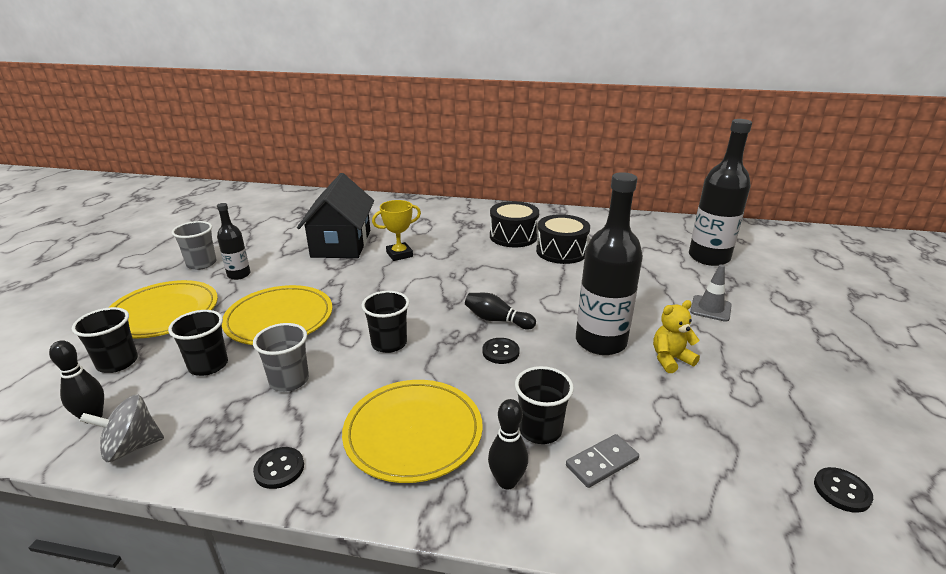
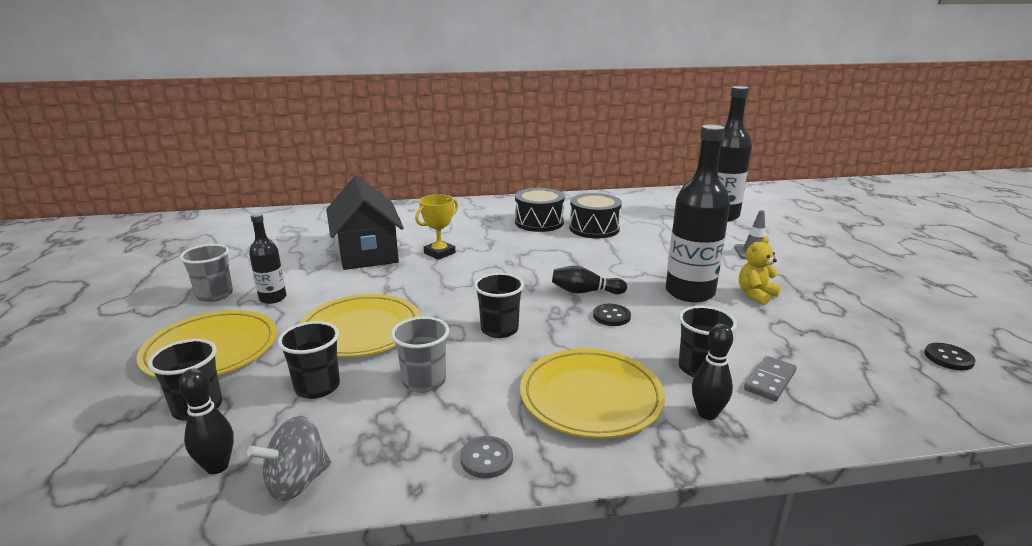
camera: 20 degrees left, 5 degrees down
black button [253,447,304,489] -> grey button [460,436,513,478]

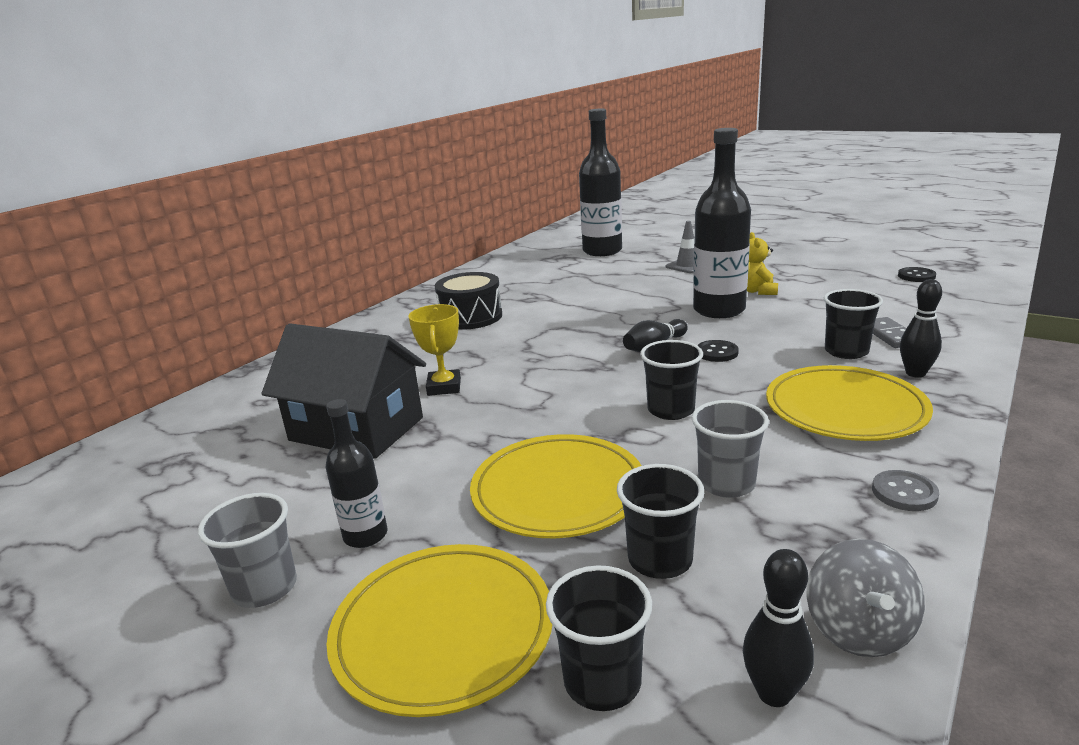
camera: 45 degrees left, 0 degrees up
black drum [569,193,622,238] -> none

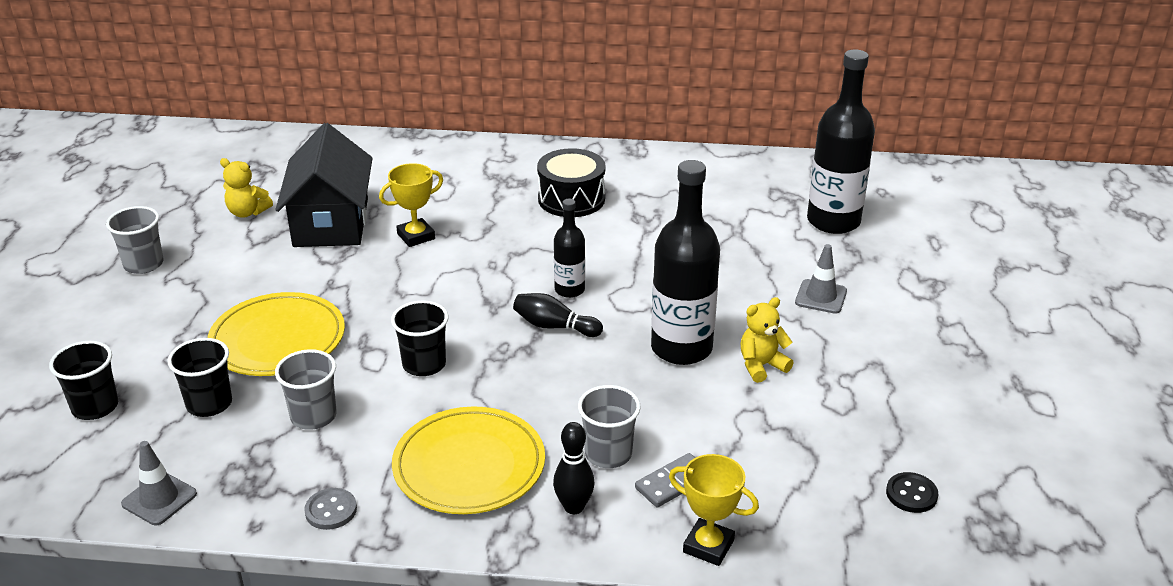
camera: 60 degrees right, 10 degrees up
black bottle [326,399,388,548] -> black bottle moved to [554,199,585,298]
yellow plate [327,544,553,717] -> none
black button [697,340,739,362] -> none
black bowling pin [743,549,814,707] -> none
grey spinning top [807,539,925,657] -> grey traffic cone [121,441,197,525]
black cup [824,289,883,359] -> grey cup [578,385,640,468]
none -> yellow teddy bear [220,158,273,218]
none -> yellow trophy [669,454,759,566]

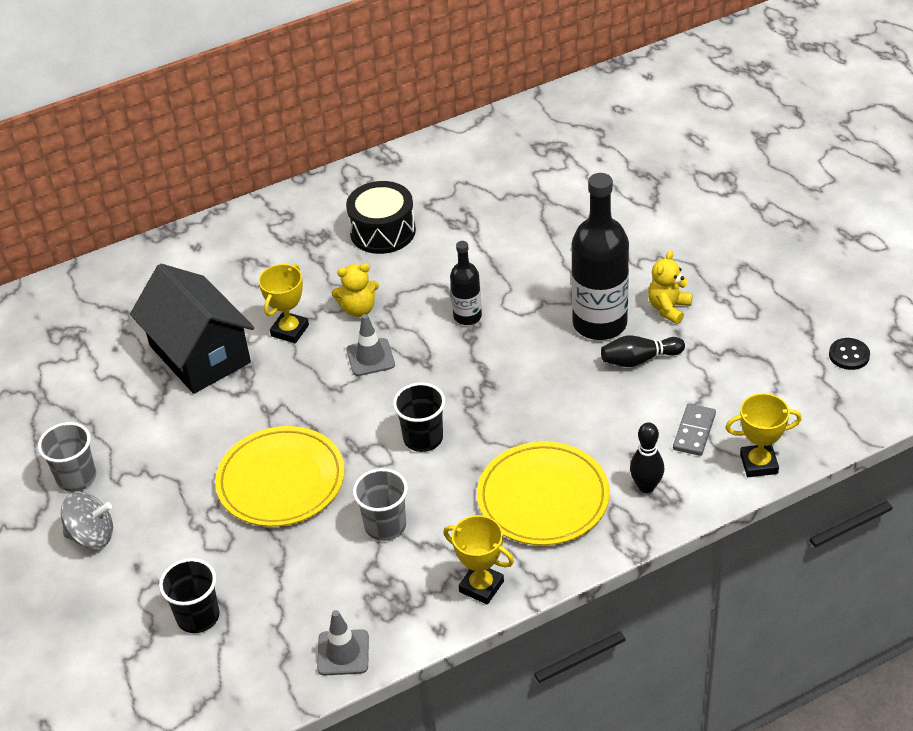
camera: 30 degrees left, 10 degrees up
black cup [167,338,232,417] -> none
yellow teddy bear [220,158,273,218] -> yellow teddy bear moved to [332,263,379,317]
grey button [304,488,357,530] -> yellow trophy [443,515,514,605]
black bowling pin [513,293,603,337] -> black bowling pin moved to [601,335,685,367]
grey cup [578,385,640,468] -> none
grey traffic cone [795,244,847,314] -> grey traffic cone moved to [346,314,395,376]
black bottle [807,49,875,234] -> none
none -> grey spinning top [61,492,113,549]

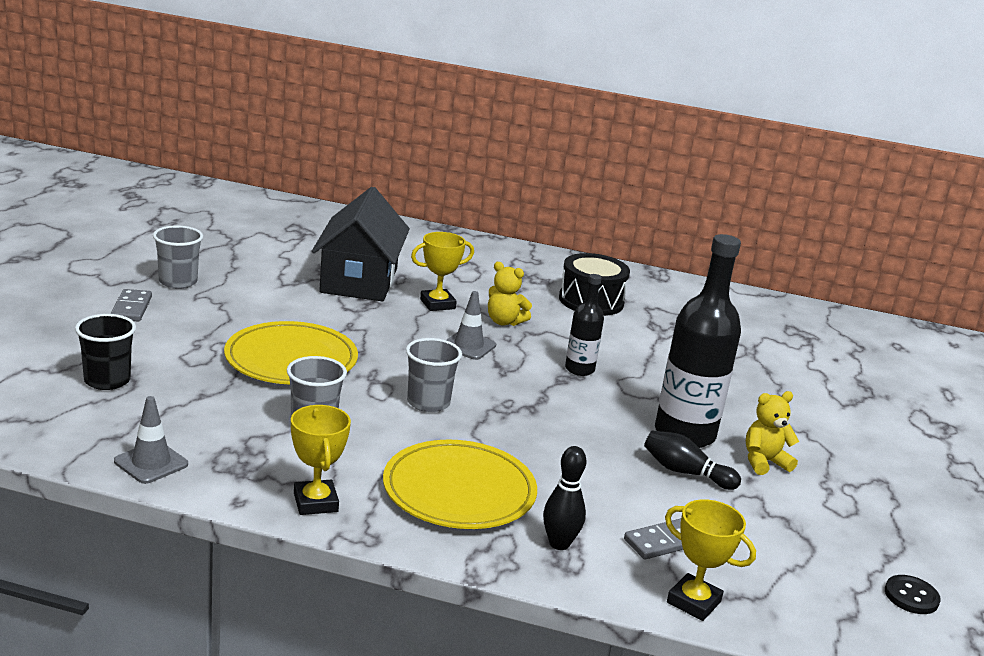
camera: 35 degrees right, 20 degrees down
grey spinning top [61,492,113,549] -> grey domino [110,289,152,322]
black cup [393,383,445,452] -> grey cup [406,338,462,412]

